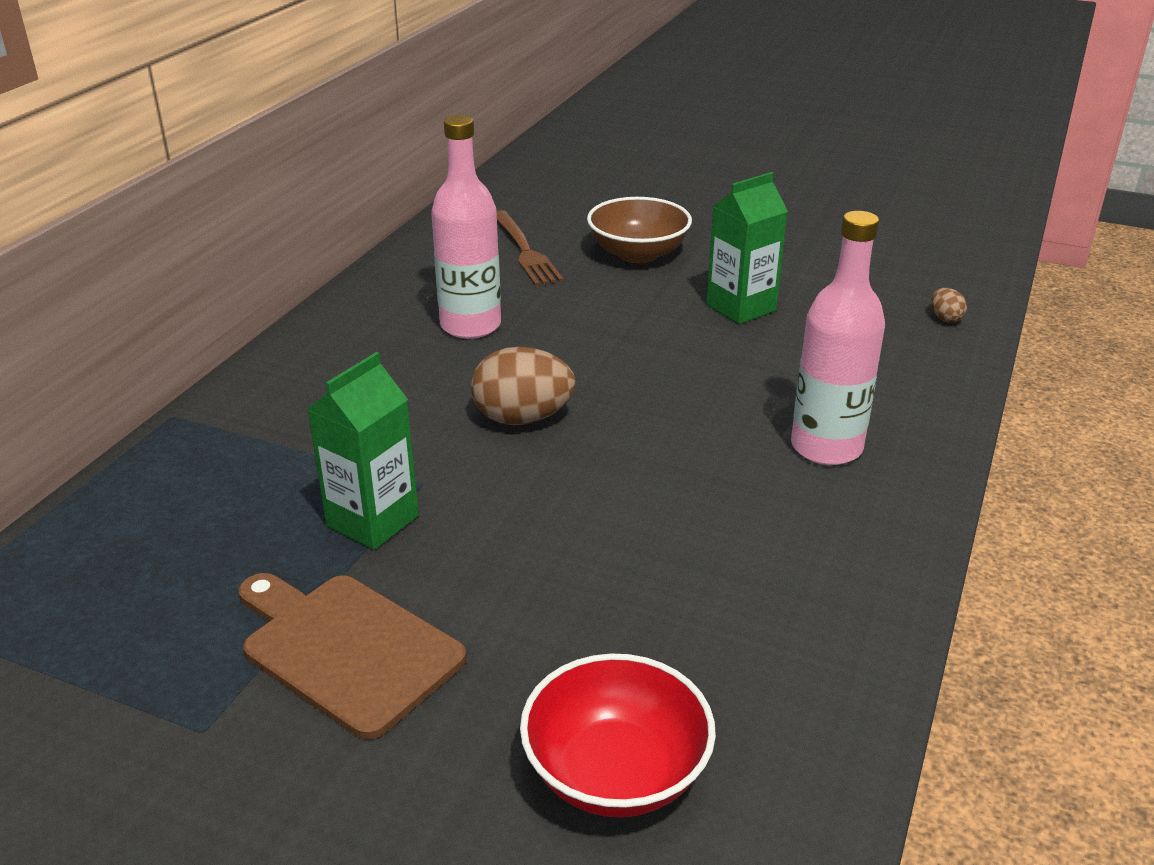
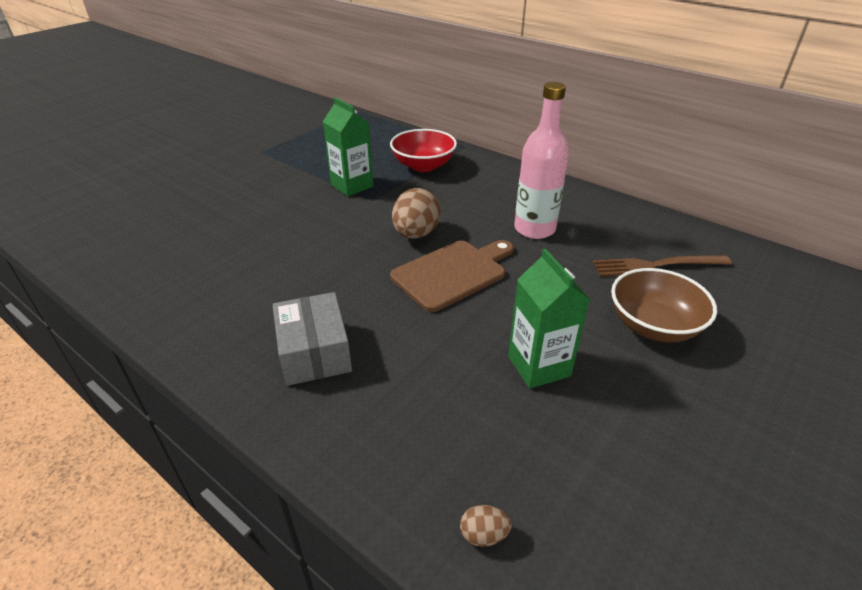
camera: 105 degrees right, 5 degrees up
brown cutting board [238,573,466,739] -> brown cutting board moved to [390,240,514,312]
red bowl [520,654,716,817] -> red bowl moved to [390,129,457,172]
pink bottle [791,211,885,465] -> grey box [273,292,352,386]

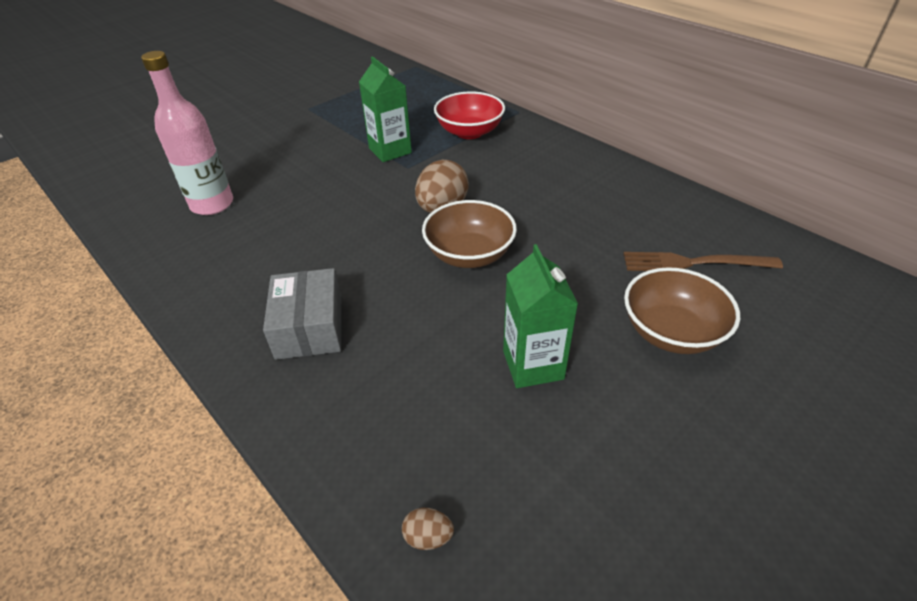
camera: 10 degrees right, 5 degrees up
brown cutting board [390,240,514,312] -> brown bowl [422,200,517,268]
pink bottle [514,82,569,239] -> pink bottle moved to [141,51,233,215]

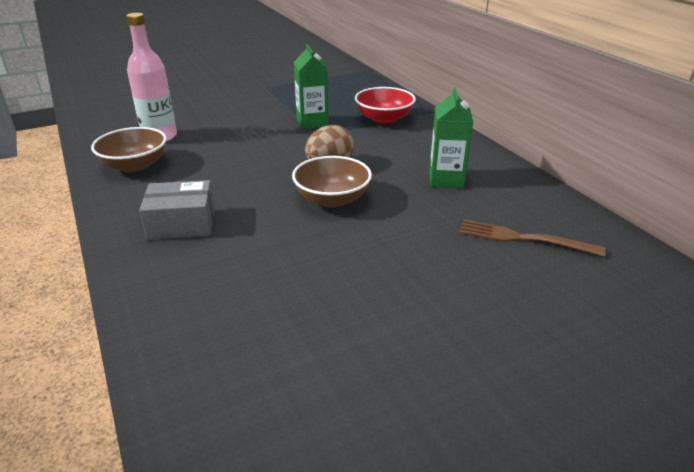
camera: 15 degrees right, 10 degrees down
grey box [263,268,342,360] -> grey box turned 75 degrees clockwise [139,180,215,240]
brown egg [402,508,454,550] -> none
green carton [503,244,578,388] -> green carton moved to [429,87,473,188]
brown bowl [624,267,740,354] -> brown bowl moved to [91,127,167,173]

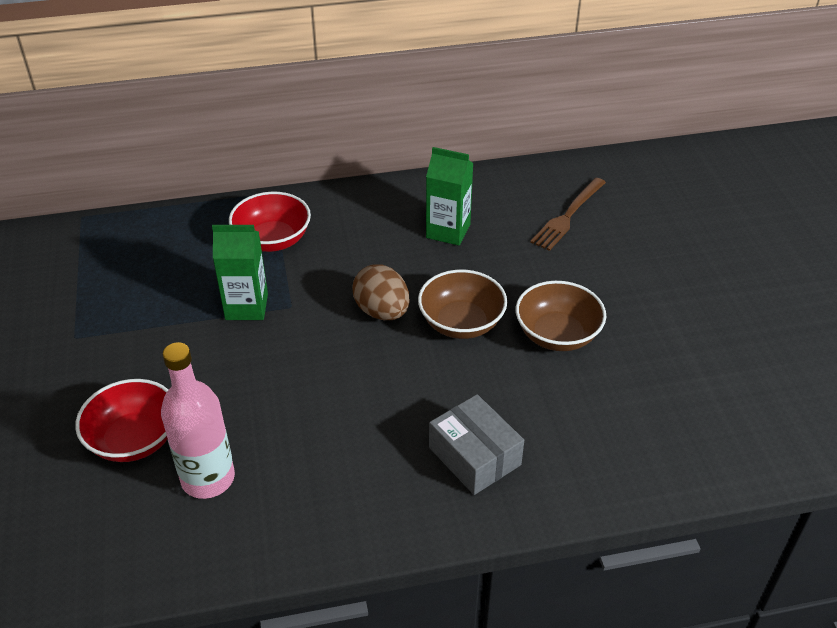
camera: 75 degrees left, 10 degrees up
brown bowl [91,127,167,173] -> brown bowl moved to [516,281,606,351]
grey box [139,180,215,240] -> grey box turned 45 degrees counterclockwise [429,394,524,495]
none -> red bowl [75,379,168,462]

